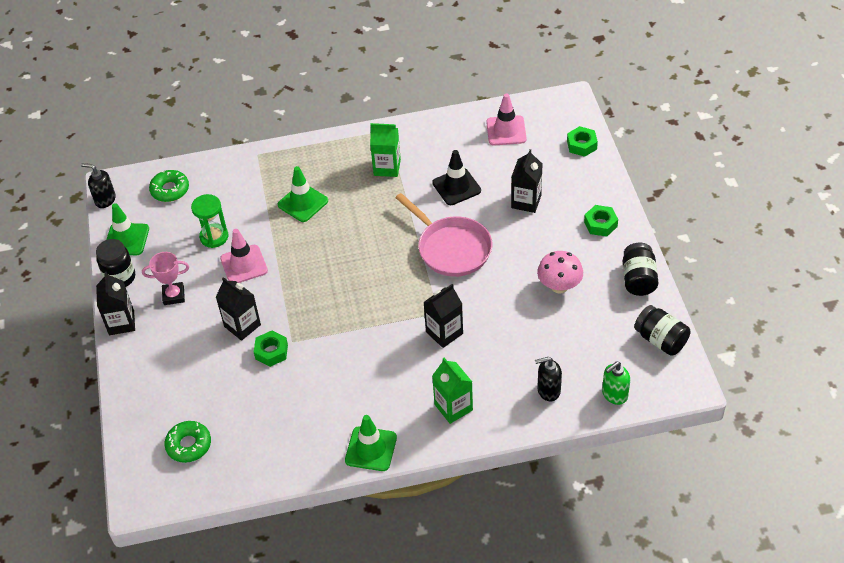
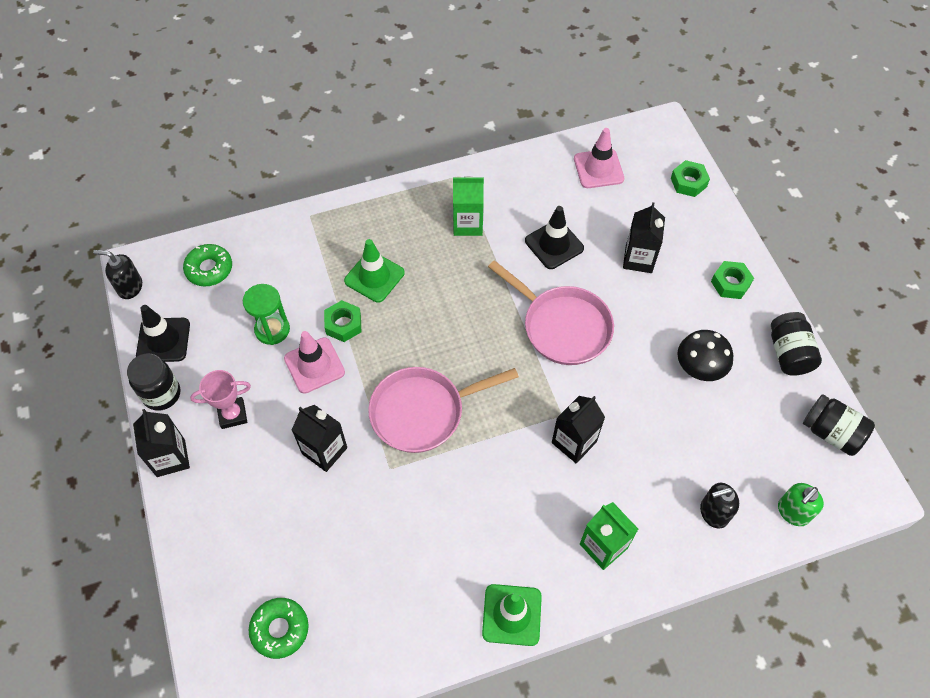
camera: 10 degrees left, 10 degrees up
green traffic cone [106,203,149,255] -> black traffic cone [136,305,190,362]
green nut [254,331,288,367] -> green nut moved to [324,300,361,342]
pink mushroom [537,251,583,294] -> black mushroom [677,330,733,381]
none -> pink pan [368,367,519,453]

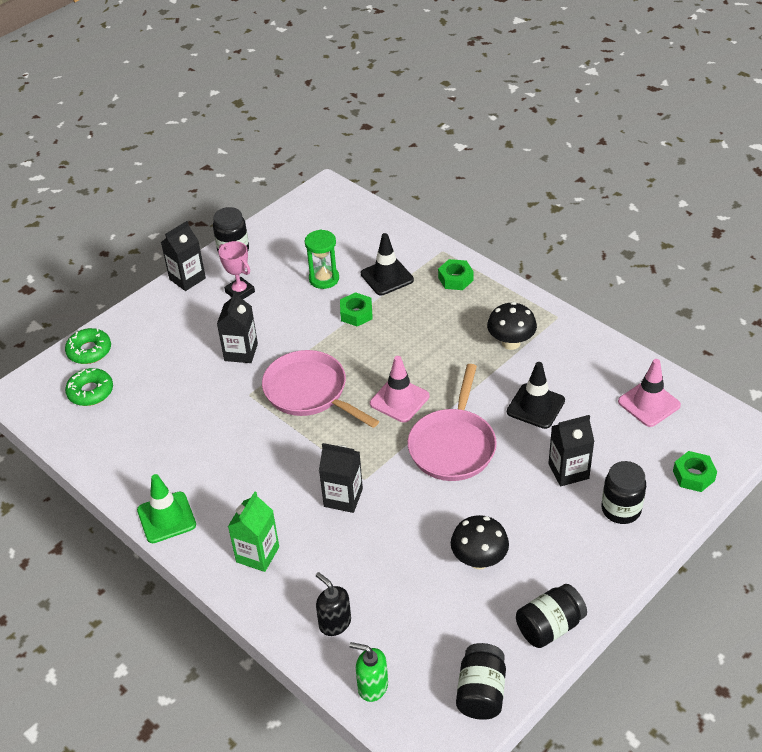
camera: 65 degrees right, 15 degrees down
black soap dispenser [93,250,142,299] -> none
black traffic cone [136,305,190,362] -> black traffic cone moved to [361,233,414,295]
green donut [183,244,232,287] -> green donut moved to [65,328,111,364]
pink traffic cone [284,331,345,394] -> pink traffic cone moved to [370,356,429,423]
green traffic cone [344,239,405,303] -> none
green carton [453,176,484,236] -> black mushroom [487,302,537,350]
green nut [711,261,754,299] -> green nut moved to [438,259,474,290]
none -> black jar [601,461,646,524]

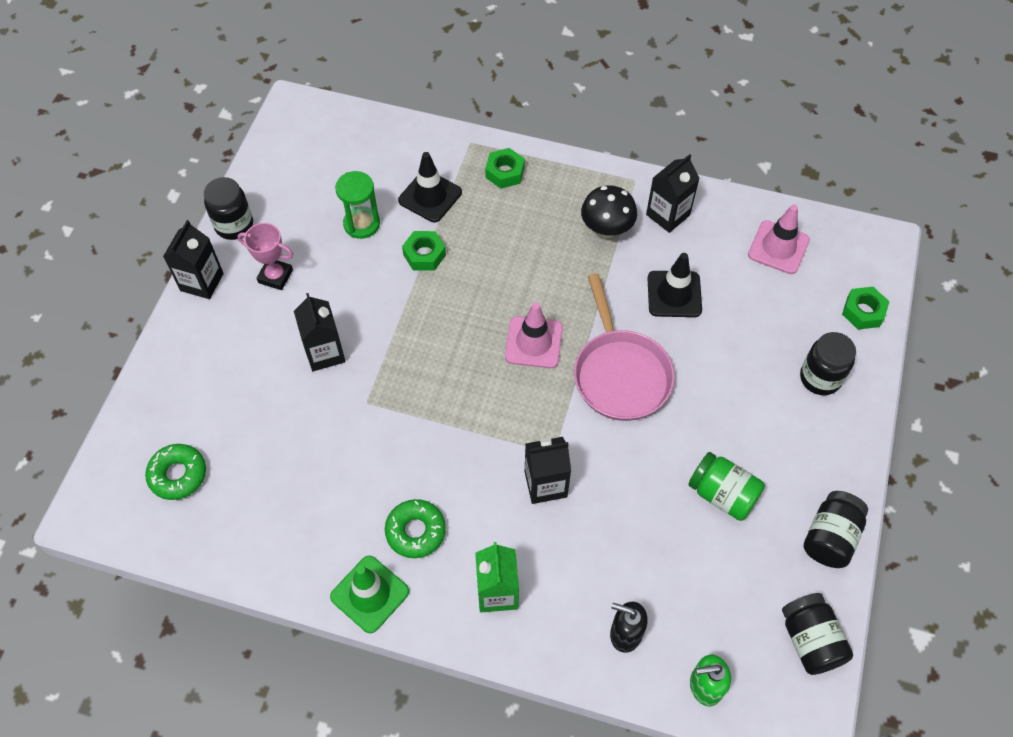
camera: 30 degrees left, 15 degrees up
green donut [65,328,111,364] -> green donut moved to [385,499,446,558]
pink pan [262,350,379,428] -> none
black mushroom [451,515,509,569] -> green jar [688,452,765,521]
black carton [548,415,595,486] -> black carton moved to [646,154,700,233]

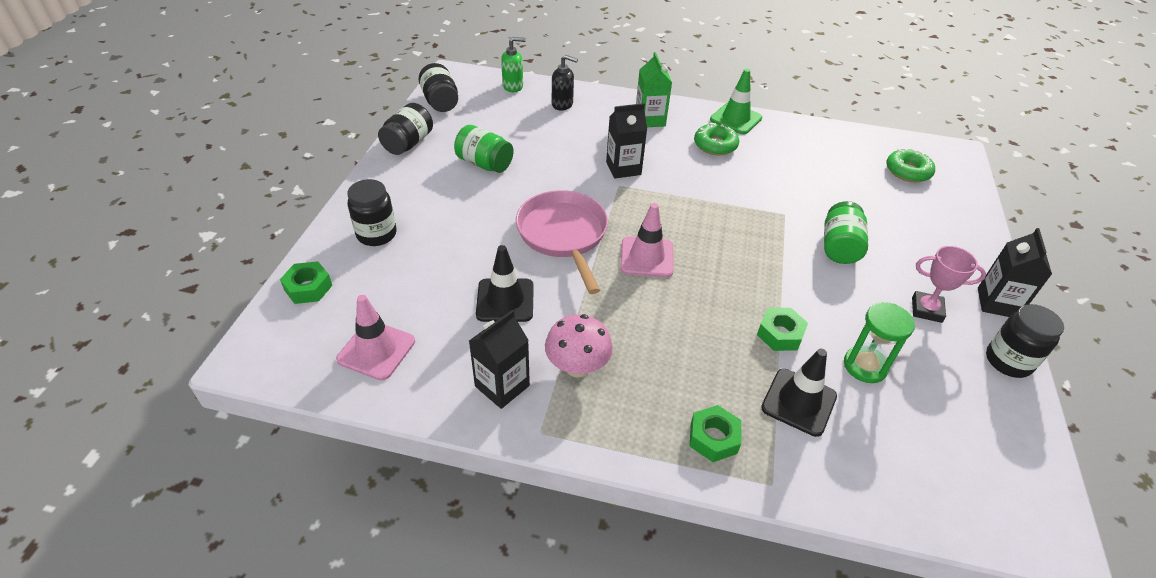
camera: 175 degrees right, 15 degrees down
black carton [294,293,345,371] -> green jar [824,201,868,264]
black mushroom [581,186,637,238] -> pink mushroom [545,314,613,378]

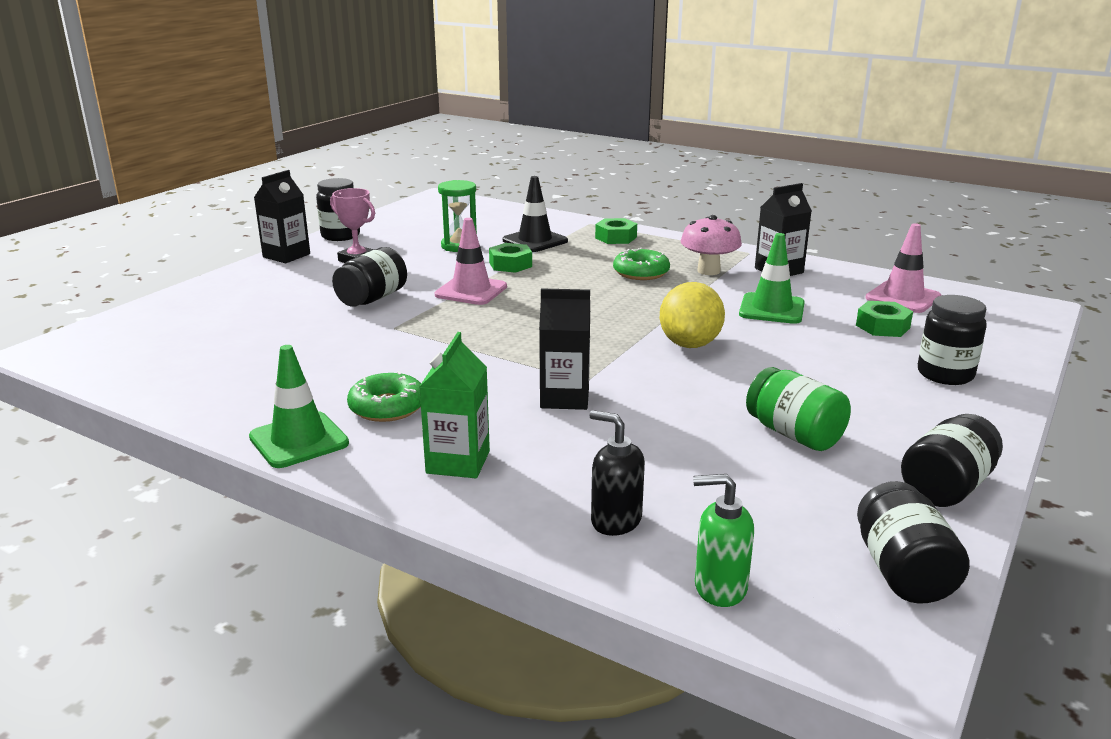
camera: 160 degrees left, 20 degrees down
green nut [280,261,332,304] -> green nut moved to [856,301,913,337]
black traffic cone [476,245,534,322] -> green traffic cone [739,233,805,324]
pink pan [516,190,608,294] -> yellow lemon [659,282,725,348]
pink traffic cone [620,203,674,277] -> pink traffic cone moved to [435,218,507,305]
green jar [824,201,868,264] -> black jar [332,247,407,307]
green donut [886,148,935,183] -> green donut moved to [613,248,670,280]

